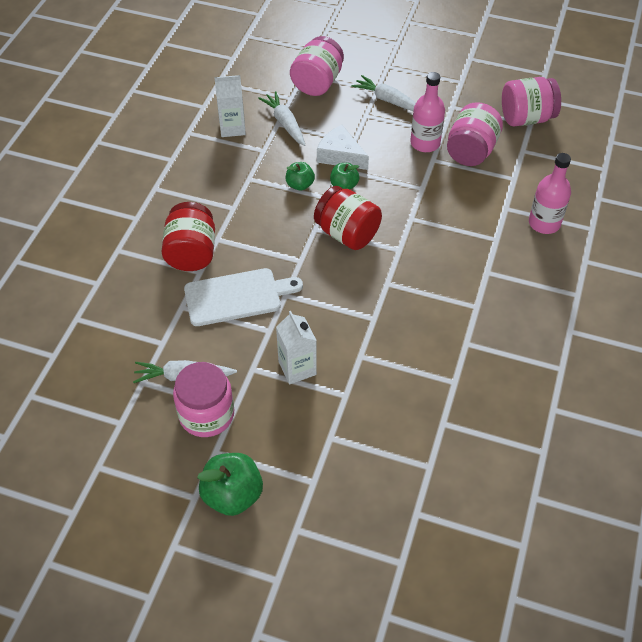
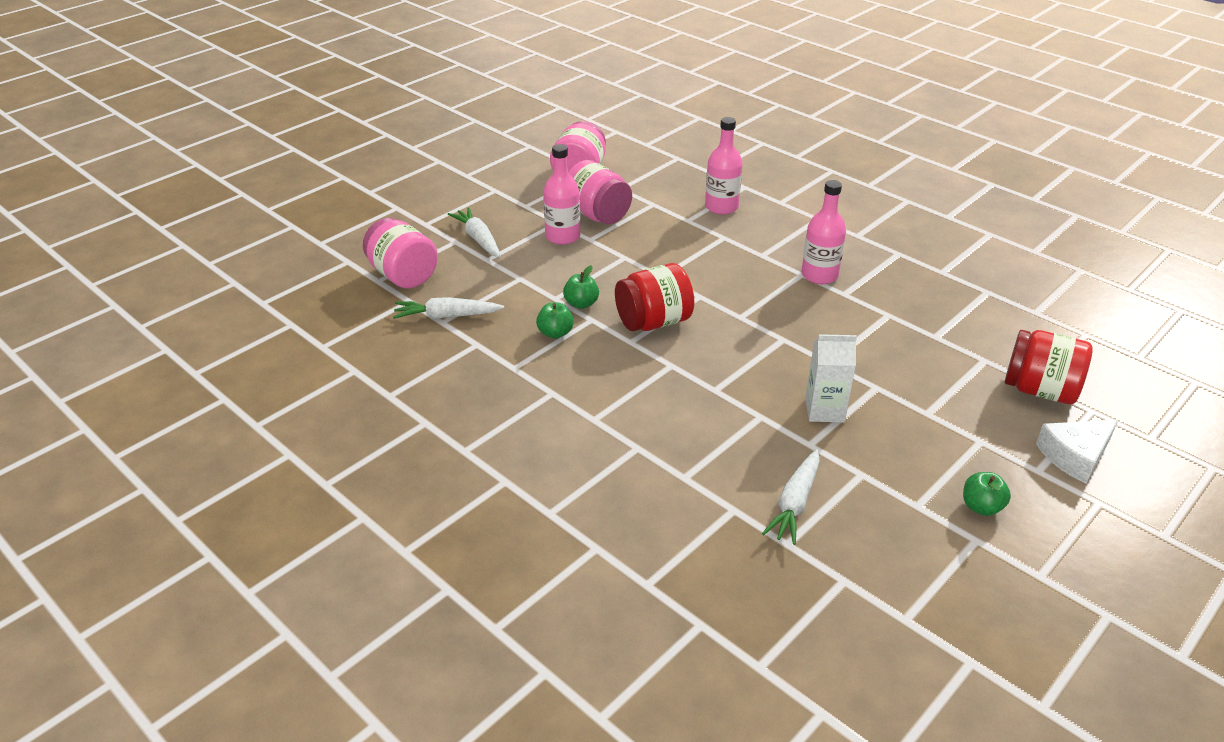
camera: 65 degrees left, 15 degrees down
red jar [161,202,215,271] -> red jar moved to [1005,330,1093,404]
pink jar [173,362,234,437] -> none
white cutting board [184,268,303,326] -> none
green apple [197,453,263,516] -> green apple [963,472,1011,516], size x0.59
white carton [214,75,246,137] -> none
white cheese [317,125,369,170] -> white cheese moved to [1036,420,1118,484]
white carrot [351,75,416,111] -> white carrot turned 90 degrees clockwise [448,207,501,258]
none -> pink bottle [801,180,846,284]

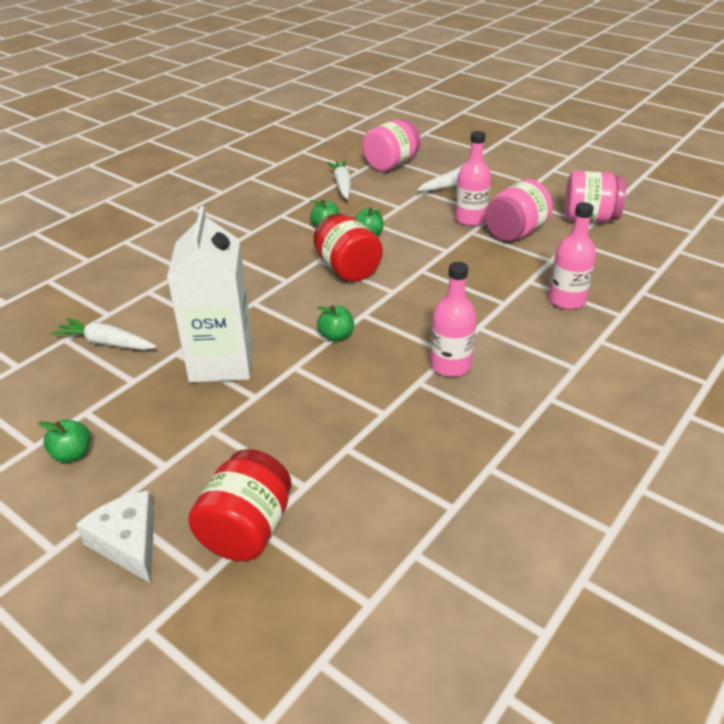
camera: 85 degrees right, 0 degrees up
white carton [805,334,857,422] -> white carton [167,206,253,382], size x1.77
none -> green apple [317,305,354,342]

